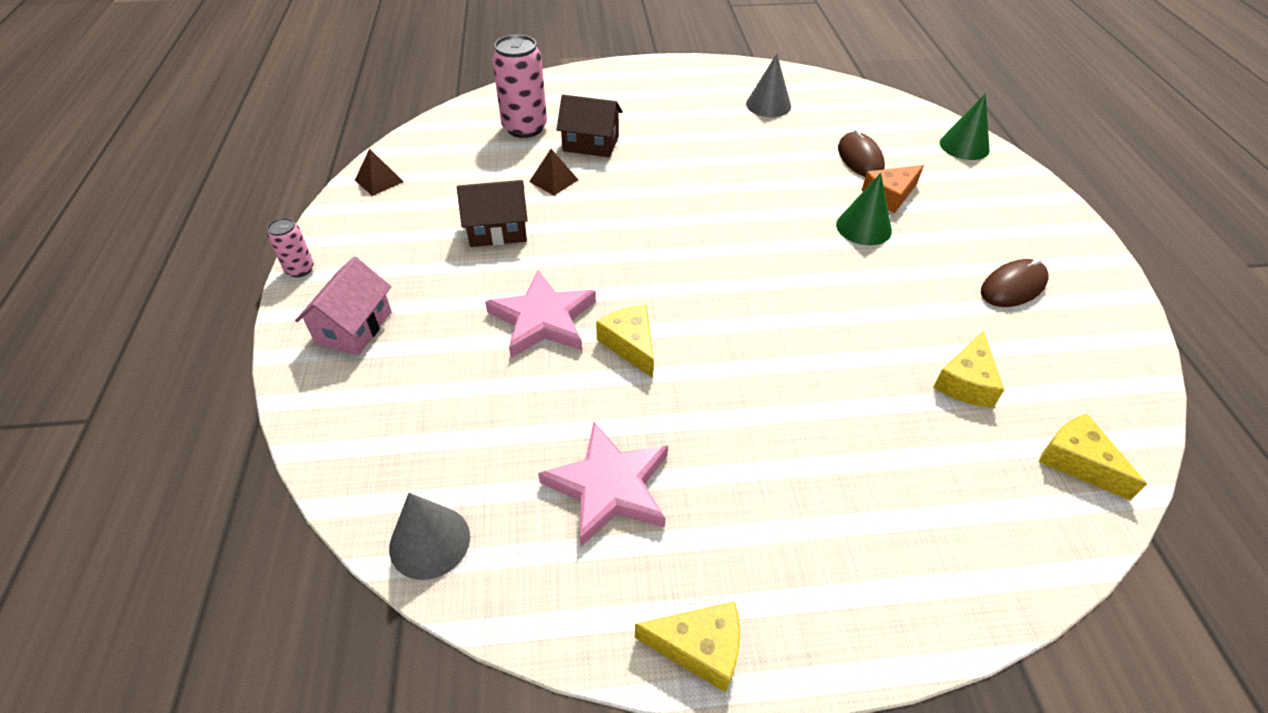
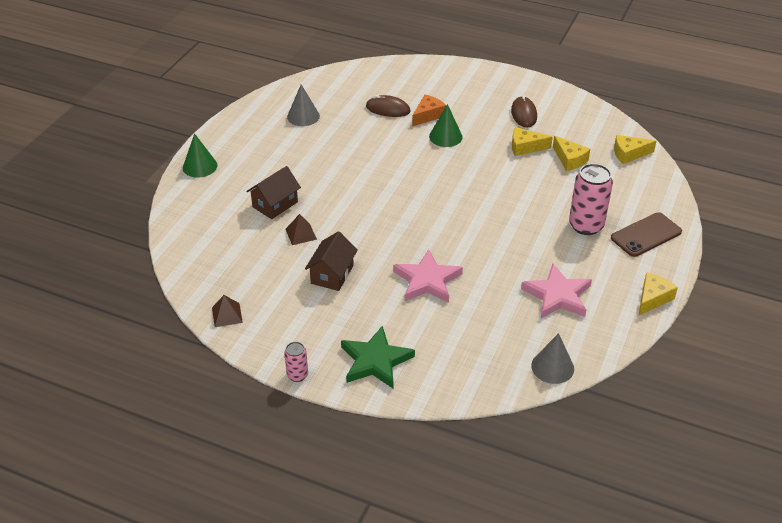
camera: 60 degrees left, 5 degrees down
pink house [295,257,392,355] -> green star [341,326,415,388]
pink can [492,34,547,138] -> pink can moved to [569,164,613,235]
yellow cheese [596,304,654,378] -> yellow cheese moved to [512,127,553,156]
orange cheese [862,165,924,213] -> orange cheese turned 135 degrees counterclockwise [412,95,446,126]
green cone [940,93,990,160] -> green cone moved to [183,133,217,178]
none -> brown phone [611,212,682,257]

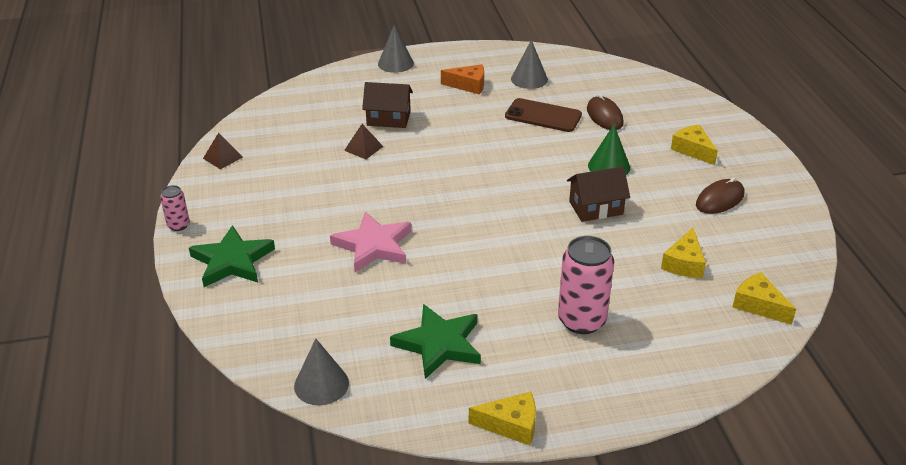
camera: 55 degrees right, 5 degrees down
green cone [183,133,217,178] -> grey cone [378,25,414,73]
brown house [305,231,358,291] -> brown house moved to [567,166,630,222]
orange cheese [412,95,446,126] -> orange cheese moved to [441,64,484,94]
yellow cheese [512,127,553,156] -> yellow cheese moved to [671,124,718,165]
pink star [521,264,592,318] -> green star [390,304,481,379]
brown phone [611,212,682,257] -> brown phone moved to [505,98,582,132]

